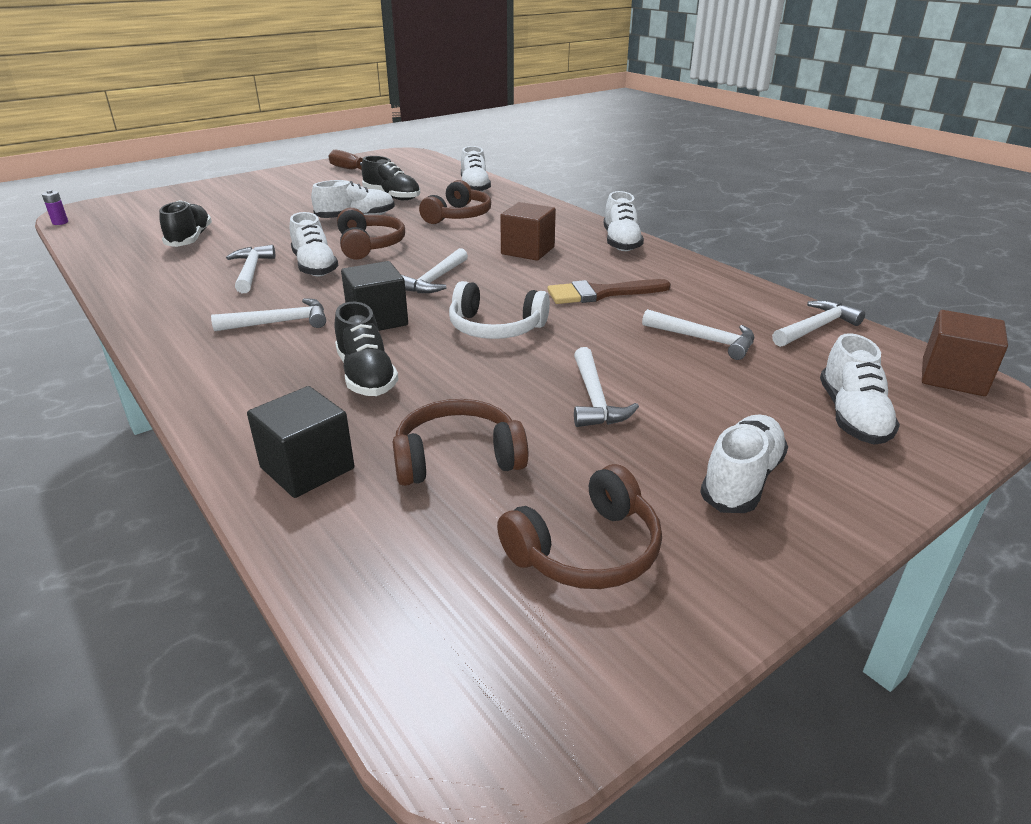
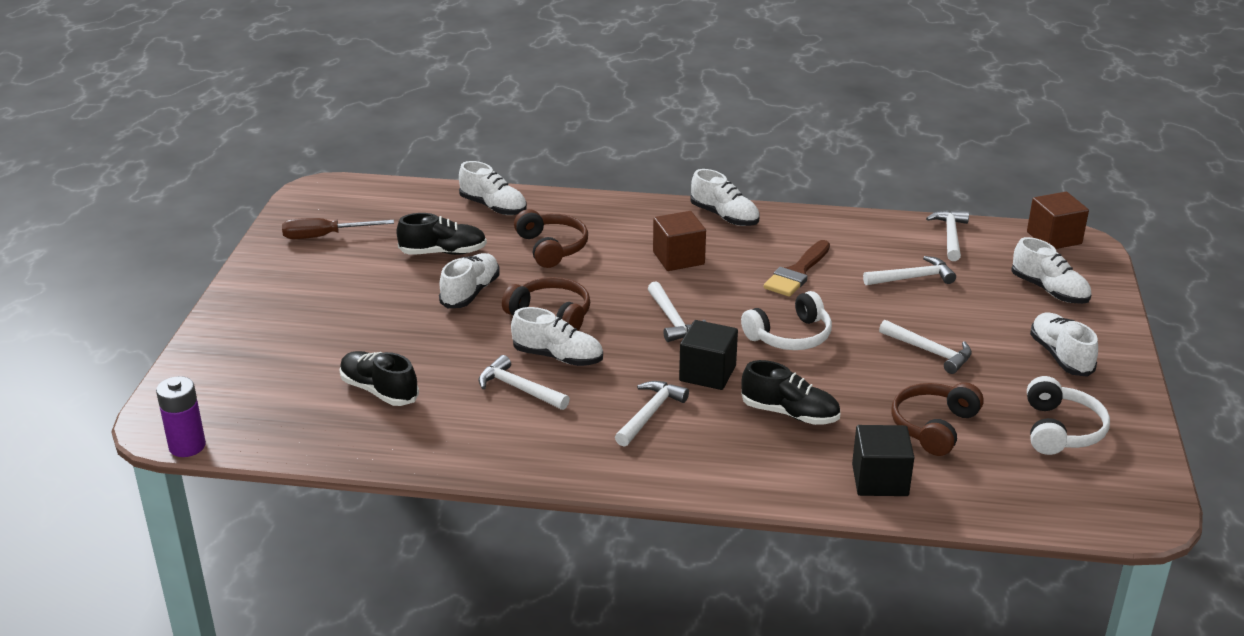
camera: 45 degrees left, 0 degrees up
purple battery [42,190,68,225] -> purple battery [156,376,206,457], size x1.89
brown headphones [497,464,662,589] -> white headphones [1027,376,1110,455]

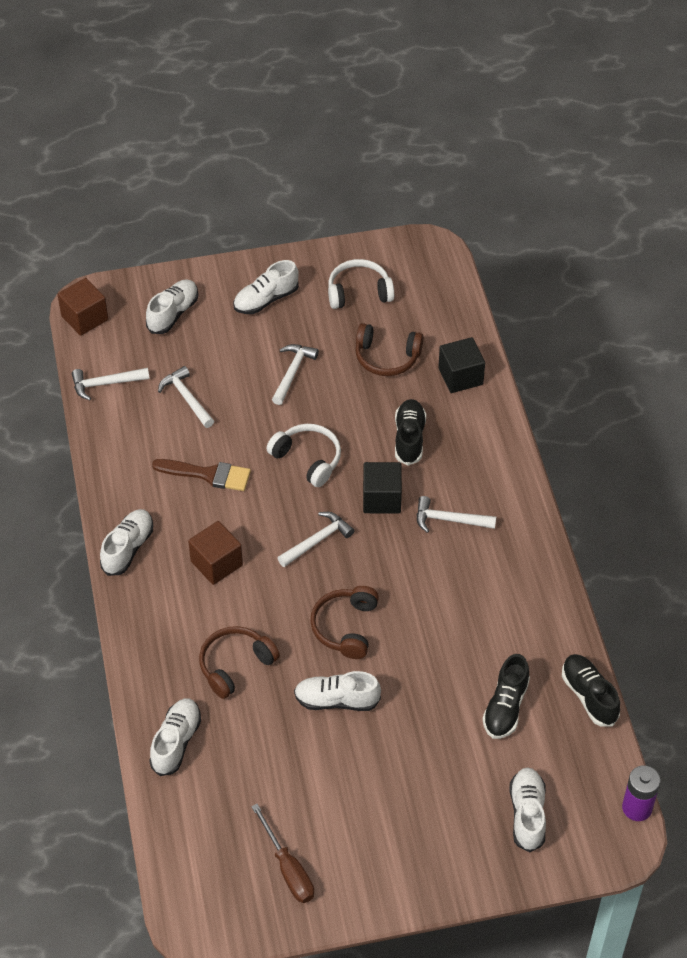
camera: 110 degrees left, 20 degrees up
black shoe [396,213,487,255] -> black shoe moved to [562,654,620,727]
white hammer [479,355,570,410] -> none
white shoe [511,307,603,366] -> white shoe moved to [510,767,546,852]

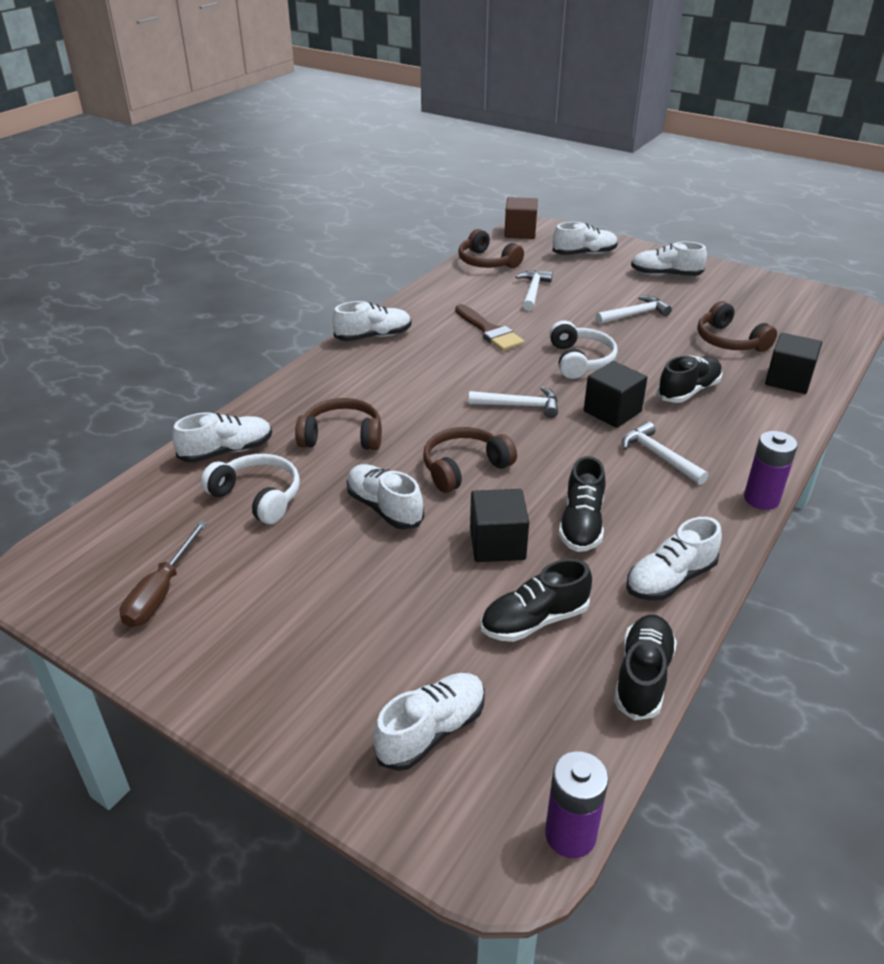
camera: 45 degrees right, 15 degrees down
white hammer [72,368,150,400] -> brown headphones [458,229,524,268]
brown cube [188,521,243,585] -> none
white headphones [328,259,394,309] -> white headphones moved to [201,454,300,524]
none -> black cube [470,489,529,562]
none -> black shoe [559,456,606,552]
none -> white shoe [626,517,722,601]
none -> purple battery [744,431,798,510]

